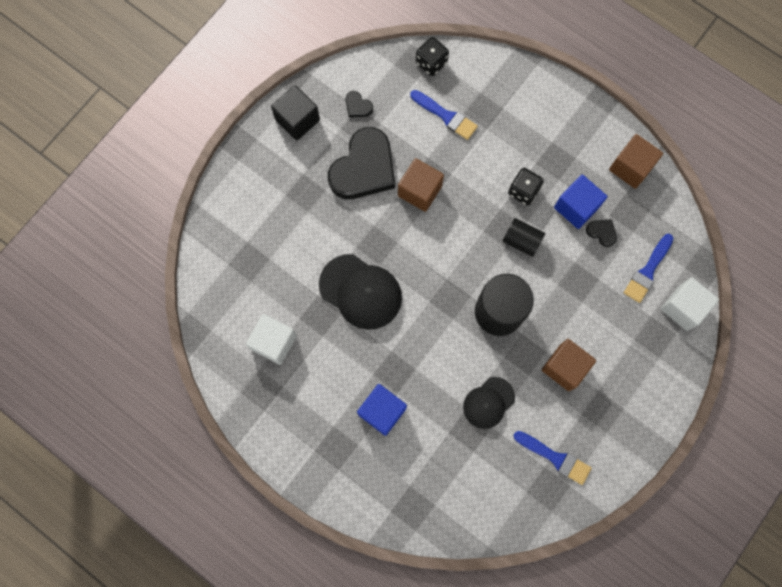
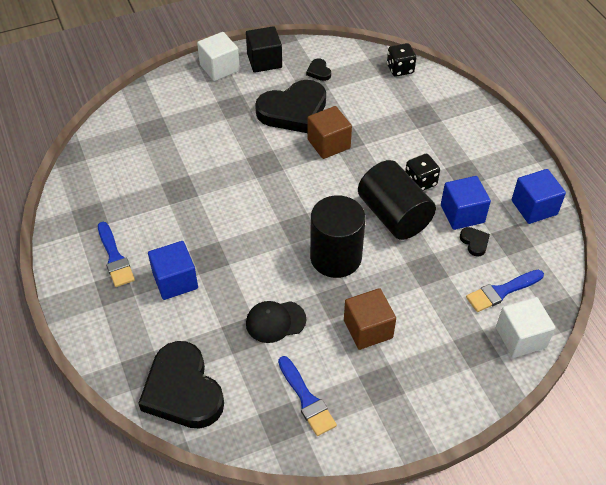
camera: 30 degrees right, 25 degrees down
white cube [246,314,297,365] -> white cube moved to [197,32,240,81]
black cap [319,254,402,330] -> none
blue brush [410,90,478,140] -> blue brush moved to [98,222,135,287]
black cylinder [503,218,545,257] -> black cylinder [358,160,436,240], size x1.83
brown cube [609,134,663,189] -> blue cube [511,169,566,224]
none -> black heart [138,341,224,429]

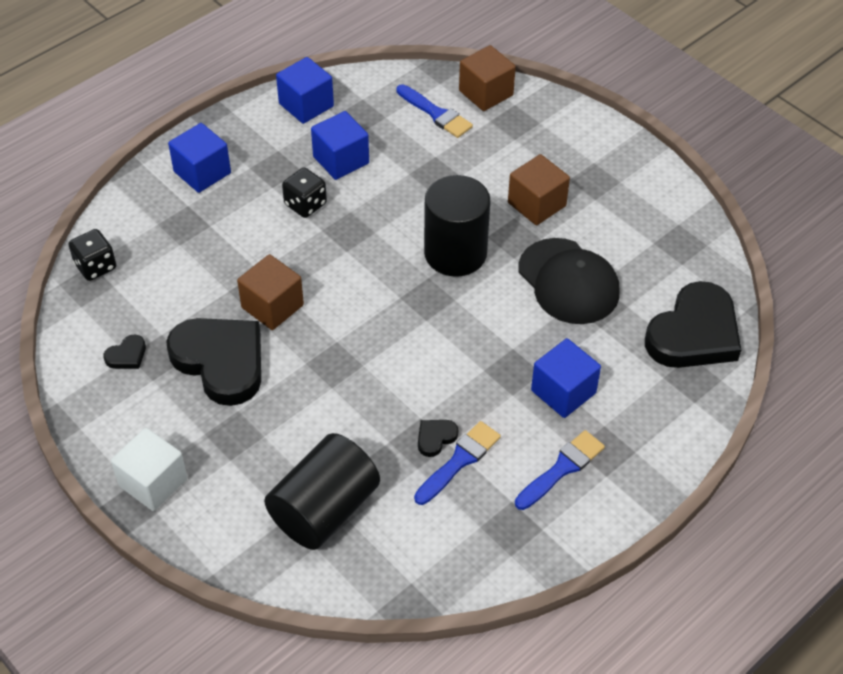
camera: 110 degrees left, 0 degrees up
black cube [246,26,282,73] -> none
black cap [246,301,306,343] -> black cap [518,238,620,324], size x1.60
blue brush [278,356,337,436] -> blue brush moved to [414,421,501,505]
black cylinder [358,160,436,240] -> black cylinder moved to [264,433,380,550]
black heart [460,227,490,257] -> black heart moved to [418,420,458,457]
white cube [496,297,556,358] -> brown cube [459,45,516,111]
none -> blue cube [168,123,231,193]

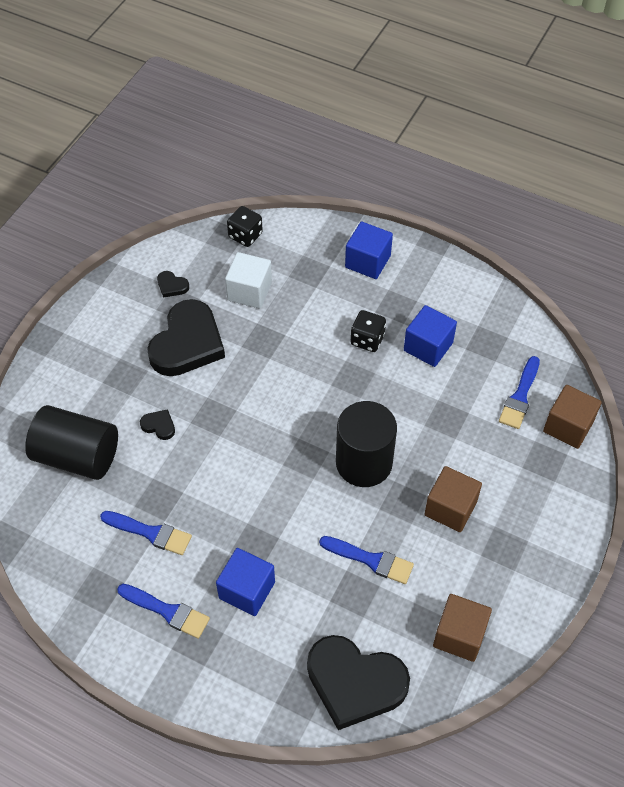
camera: 70 degrees right, 5 degrees up
white cube [111,428,188,511] -> white cube moved to [225,252,272,309]
brown cube [237,254,304,330] -> brown cube moved to [433,594,492,662]
blue cube [276,57,334,124] -> none
black heart [418,420,458,457] -> black heart moved to [140,409,175,440]
black cap [518,238,620,324] -> blue brush [319,536,414,584]

